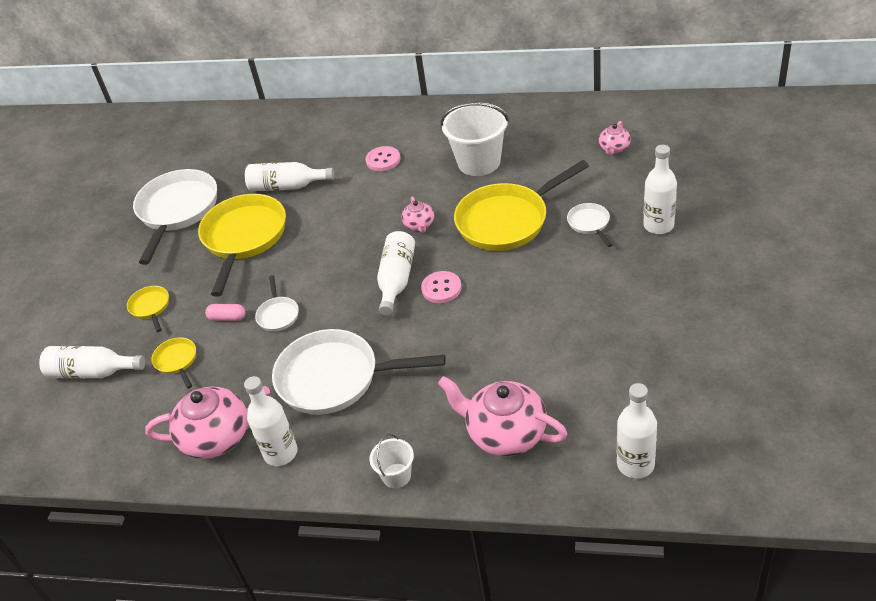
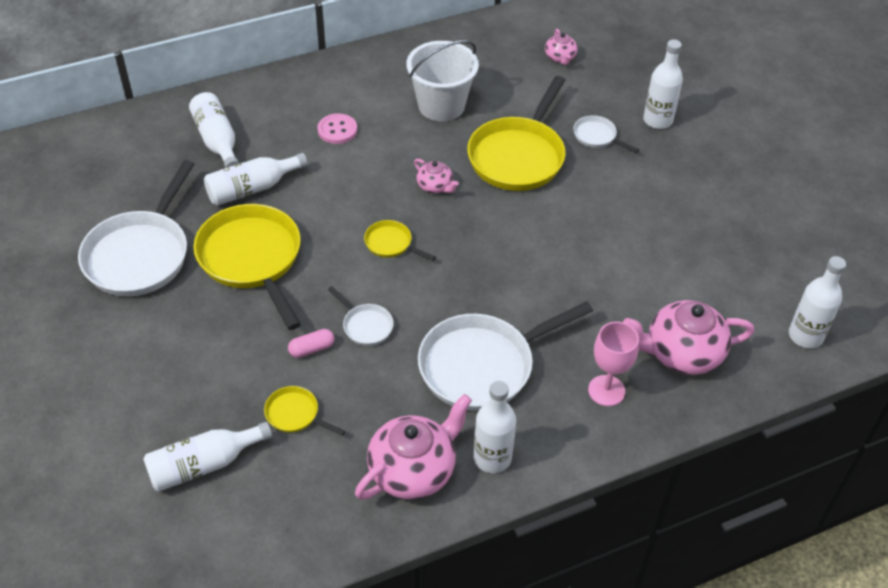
camera: 40 degrees left, 5 degrees up
yellow pan [127,286,169,332] -> yellow pan moved to [364,220,436,261]
white pan [133,169,217,265] -> white pan turned 135 degrees counterclockwise [78,160,194,297]
white bucket [369,434,414,488] -> none
white bottle [377,231,415,316] -> white bottle moved to [189,92,239,168]
pink button [421,271,462,303] -> none
none -> pink goblet [588,322,639,406]

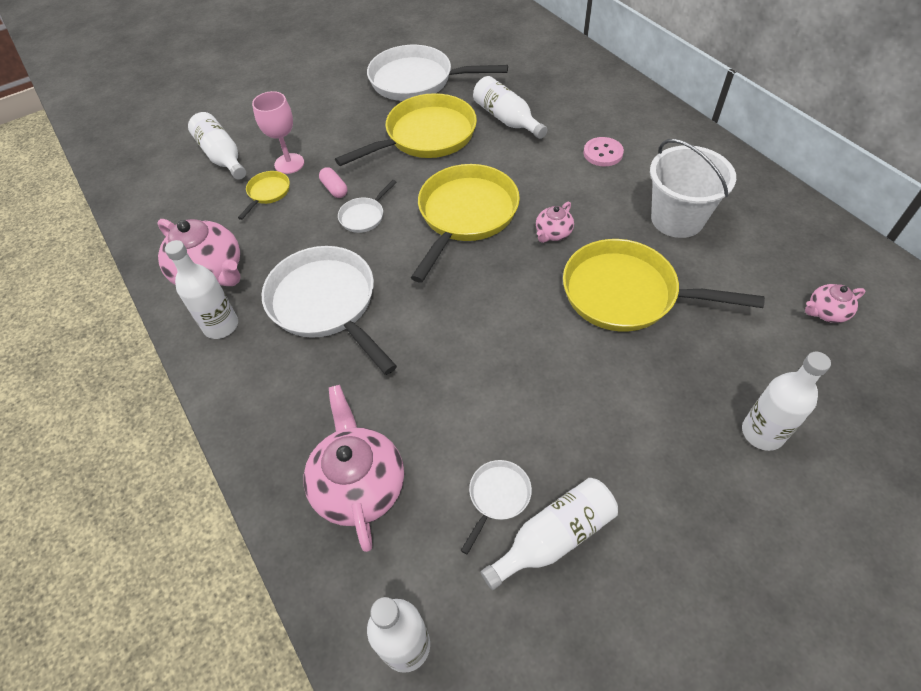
camera: 85 degrees right, 5 degrees up
white bottle [189,92,239,168] -> white bottle moved to [481,478,618,590]
yellow pan [364,220,436,261] -> yellow pan [411,164,520,283], size x2.20
white pan [573,115,639,153] -> white pan moved to [461,460,532,554]
pink goblet [588,322,639,406] -> pink goblet moved to [252,91,304,174]

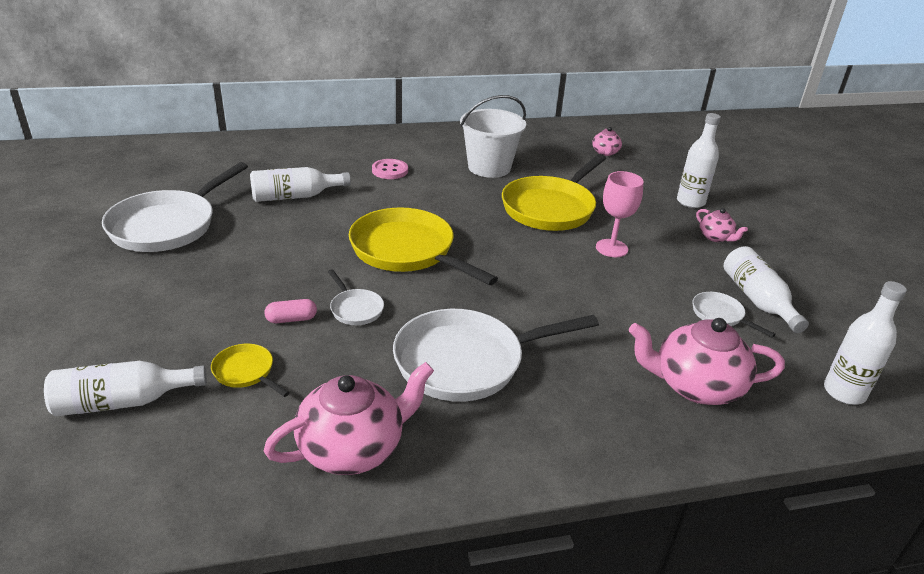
camera: 75 degrees left, 20 degrees down
white bottle [165,240,238,339] -> none
pink goblet [252,91,304,174] -> pink goblet moved to [596,171,644,257]
yellow pan [335,93,477,166] -> none
pink teapot [536,202,574,243] -> pink teapot moved to [696,208,748,242]

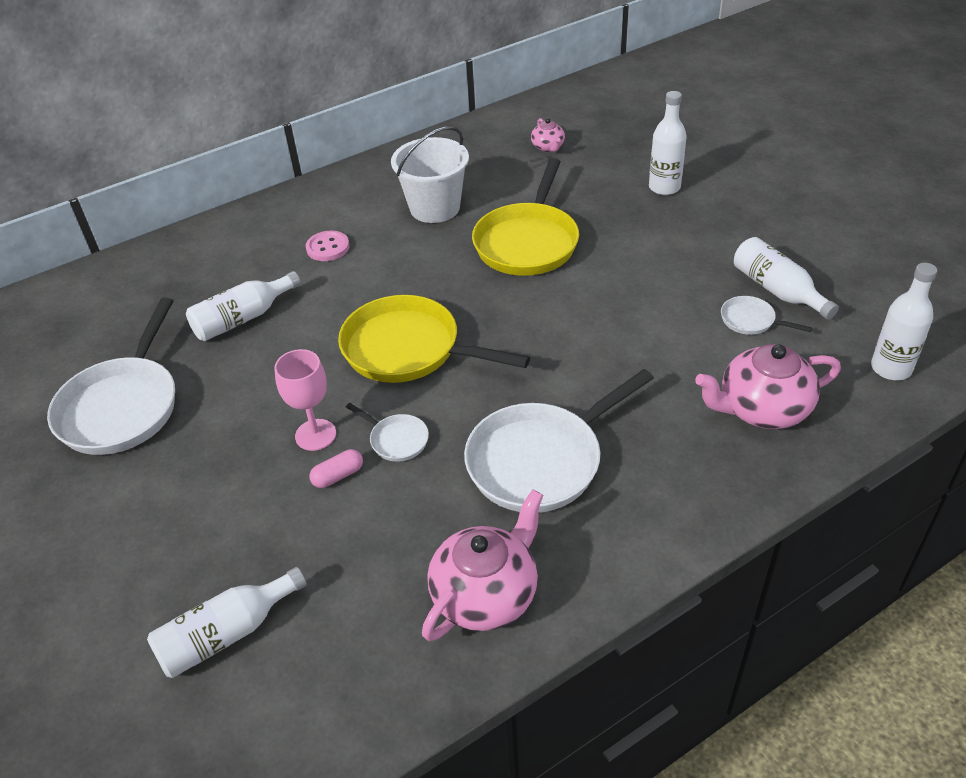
camera: 15 degrees left, 10 degrees up
yellow pan [211,344,290,397] -> none
pink goblet [596,171,644,257] -> pink goblet moved to [274,349,336,451]
pink teapot [696,208,748,242] -> none

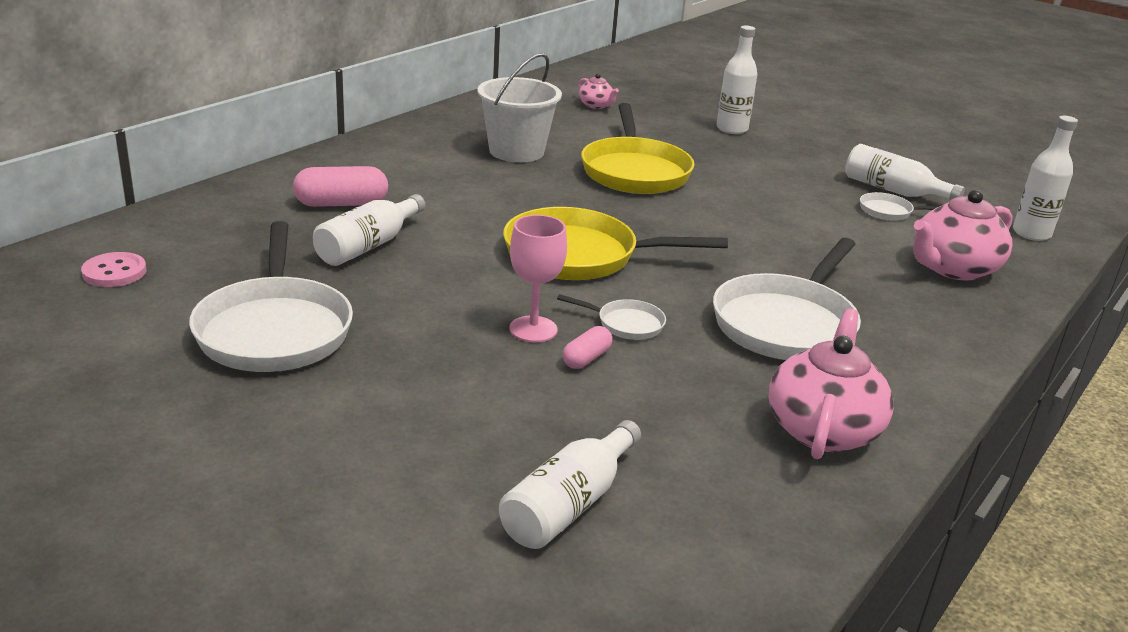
camera: 25 degrees left, 15 degrees down
pink button [306,231,350,261] -> pink button moved to [81,252,147,287]
none -> pink capsule [293,166,388,207]

